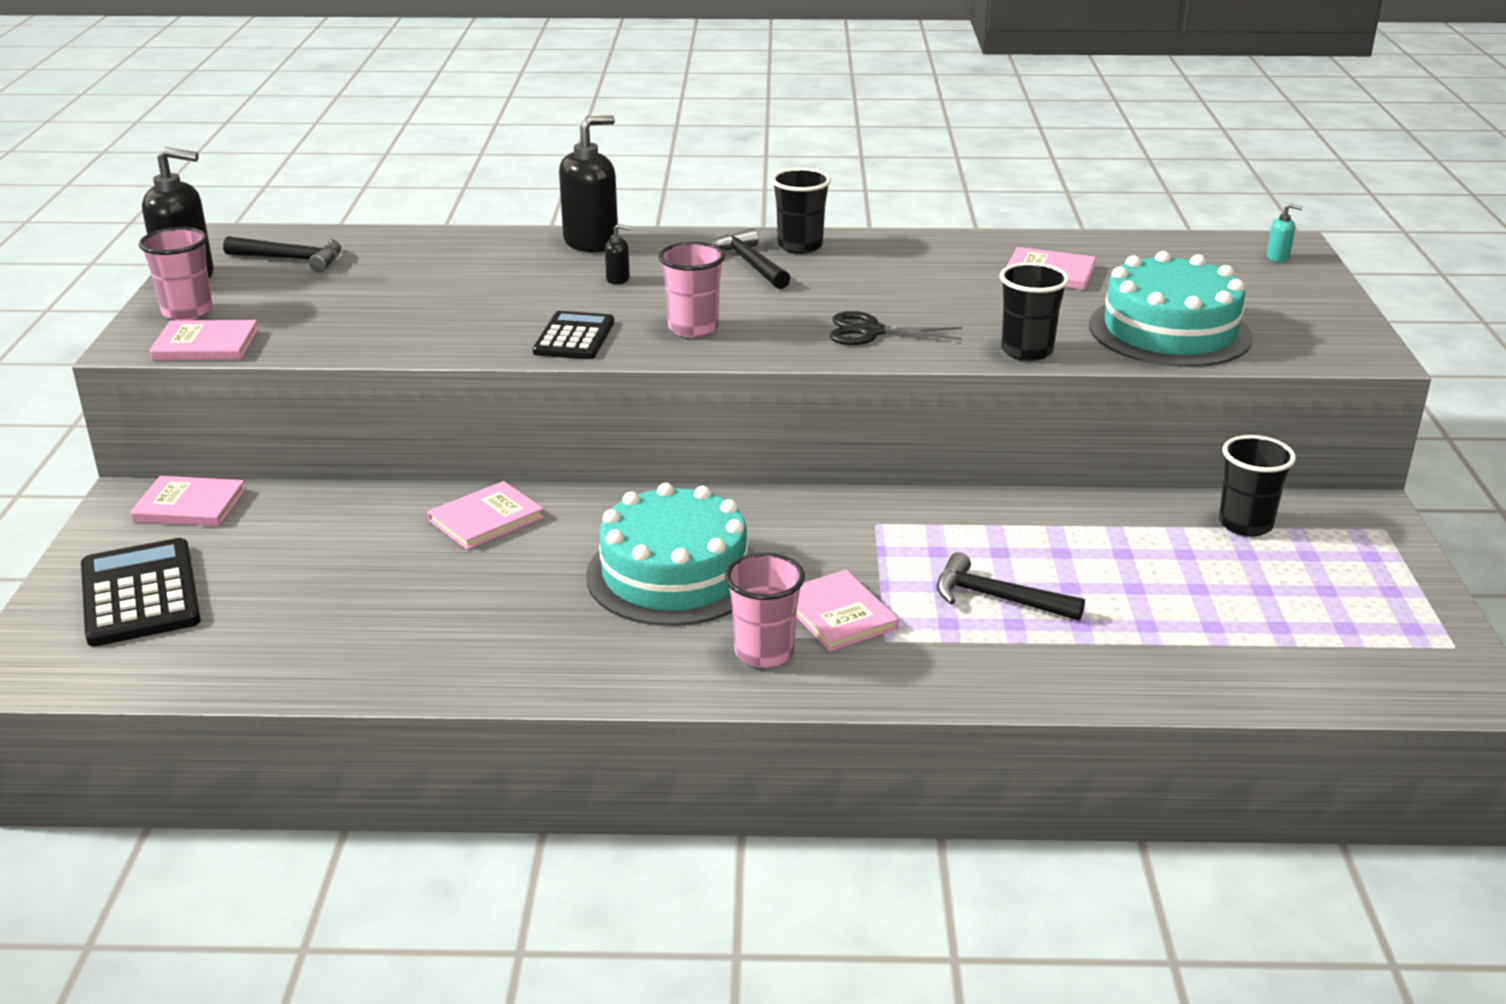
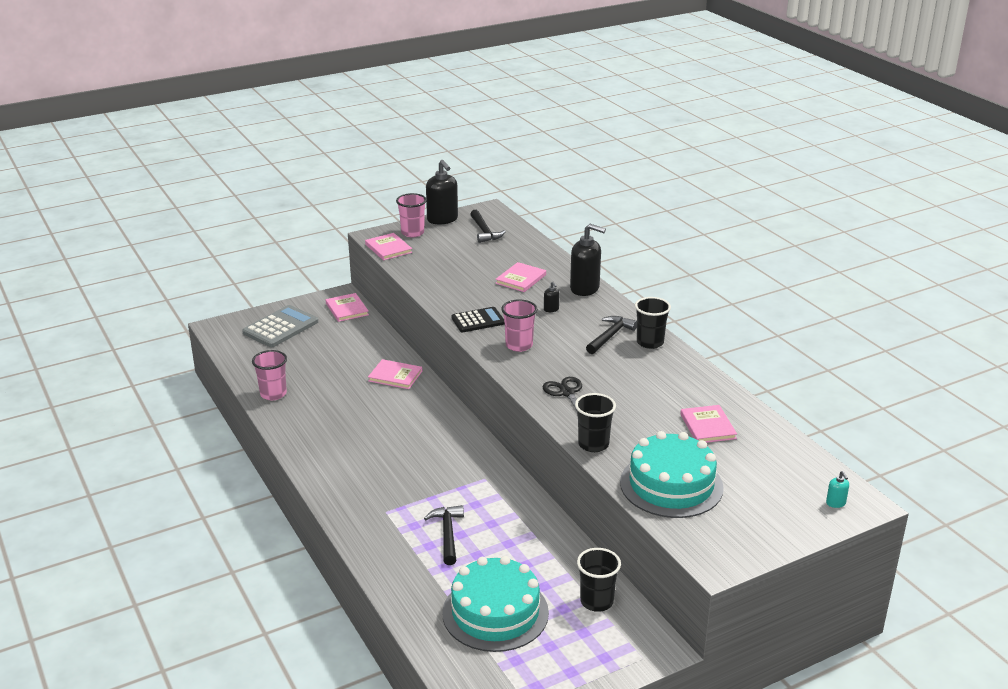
camera: 60 degrees right, 0 degrees up
black calculator [81,538,201,646] -> grey calculator [242,305,318,347]
turquoise cake [586,483,755,626] -> turquoise cake moved to [442,556,549,652]
pink cup [725,553,805,668] -> pink cup moved to [252,350,287,400]
pink book [797,570,898,651] -> pink book moved to [495,262,546,292]

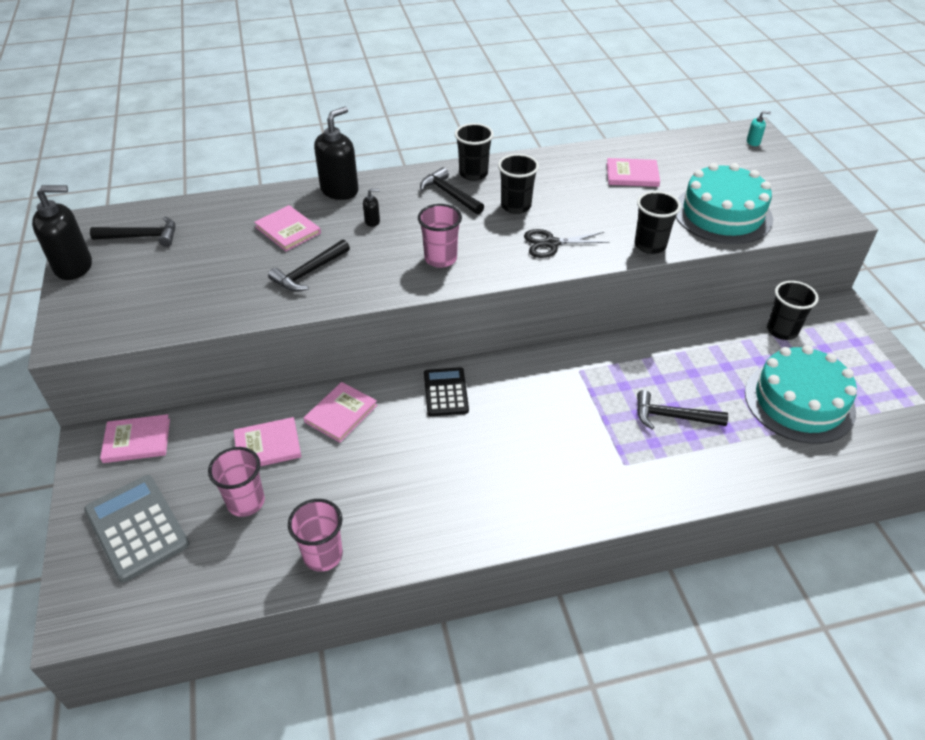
camera: 75 degrees left, 15 degrees up
pink book [365,233,412,260] -> pink book moved to [234,417,301,466]
pink cup [396,193,427,237] -> pink cup moved to [208,447,265,517]
black calculator [451,307,505,332] -> black calculator moved to [424,367,469,416]
none -> black hammer [268,239,350,292]
none -> black cup [498,154,539,214]

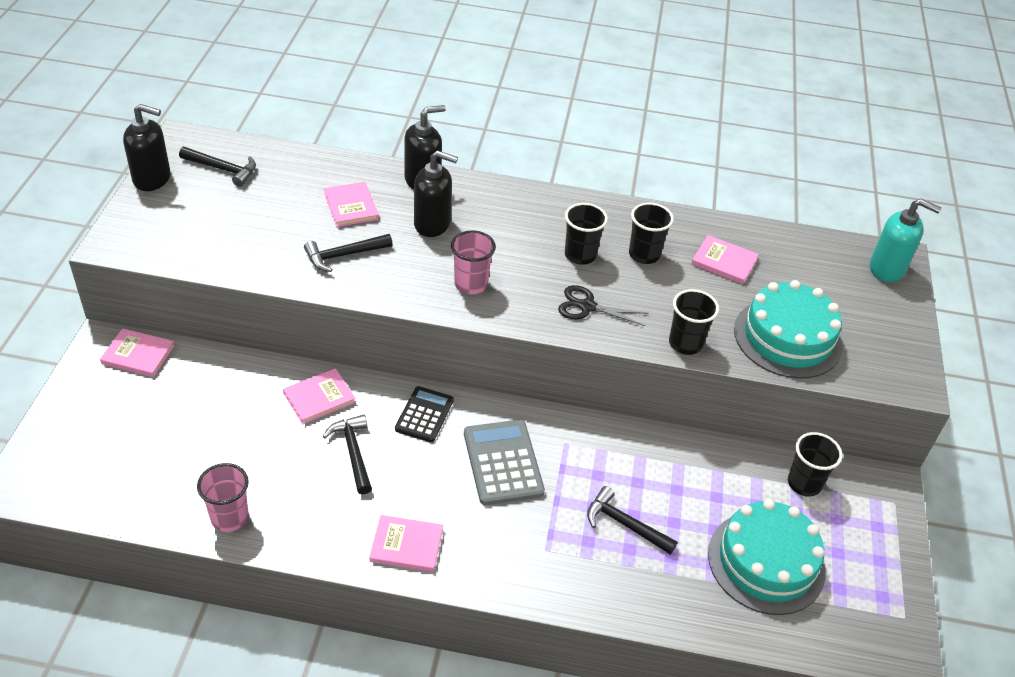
camera: 20 degrees right, 0 degrees up
grey calculator [84,475,190,582] -> grey calculator moved to [464,420,545,505]
pink cup [208,447,265,517] -> none
pink book [234,417,301,466] -> pink book moved to [369,515,443,572]
black soap dispenser [363,189,380,227] -> black soap dispenser [414,150,458,237], size x2.30
black hammer [420,167,484,215] -> black hammer moved to [323,415,372,495]
black cup [455,123,494,181] -> black cup moved to [629,203,674,264]
turquoise soap dispenser [747,111,771,146] -> turquoise soap dispenser [870,199,941,282], size x2.30

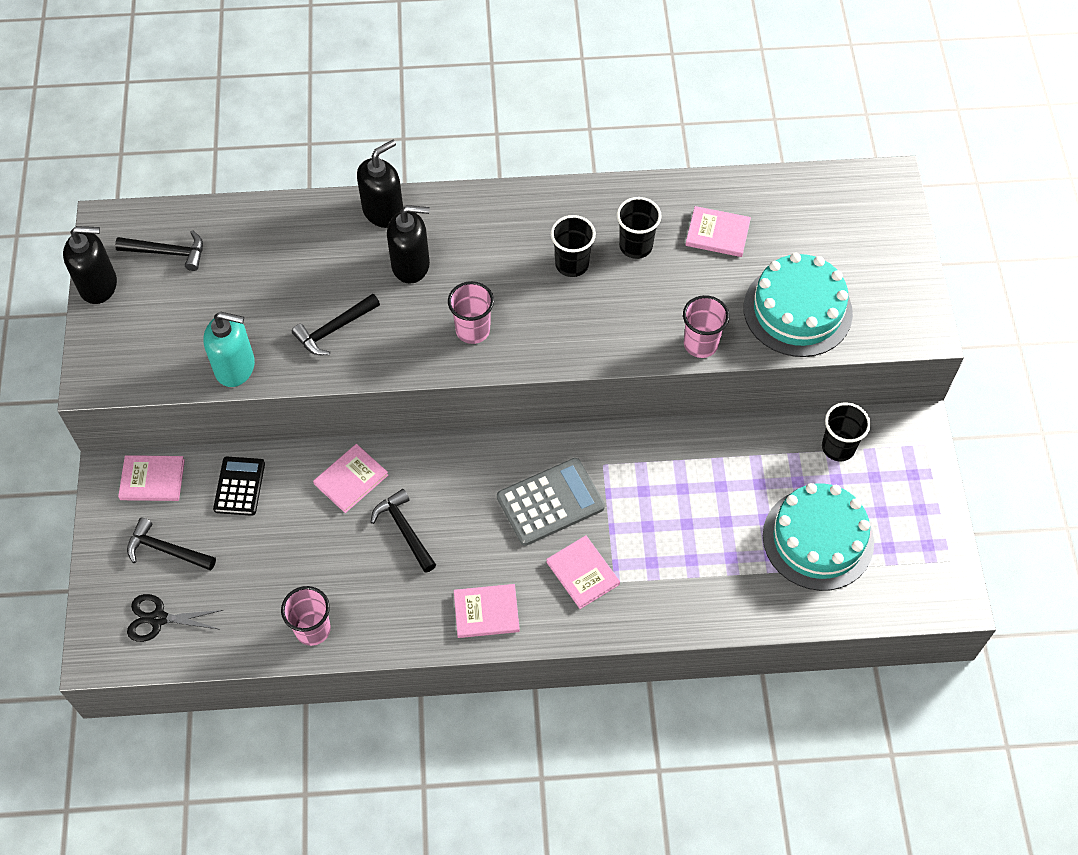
camera: 10 degrees left, 15 degrees up
pink book [324,182,379,227] -> pink book moved to [546,535,620,609]
black calculator [395,386,454,442] -> black calculator moved to [213,457,265,516]
grey calculator [464,420,545,505] -> grey calculator turned 90 degrees clockwise [497,458,605,546]
black scissors [558,285,648,326] -> black scissors moved to [127,594,223,642]
black hammer [587,486,677,555] -> black hammer moved to [127,518,216,571]
black cup [669,289,719,355] -> pink cup [683,295,729,358]
turquoise soap dispenser [870,199,941,282] -> turquoise soap dispenser moved to [203,312,255,387]

